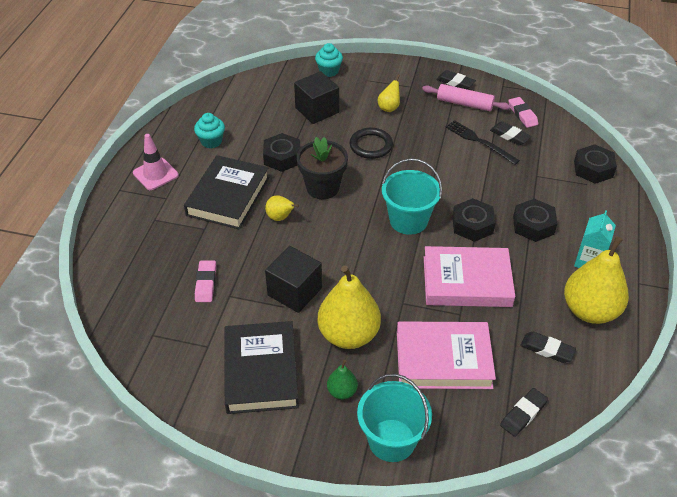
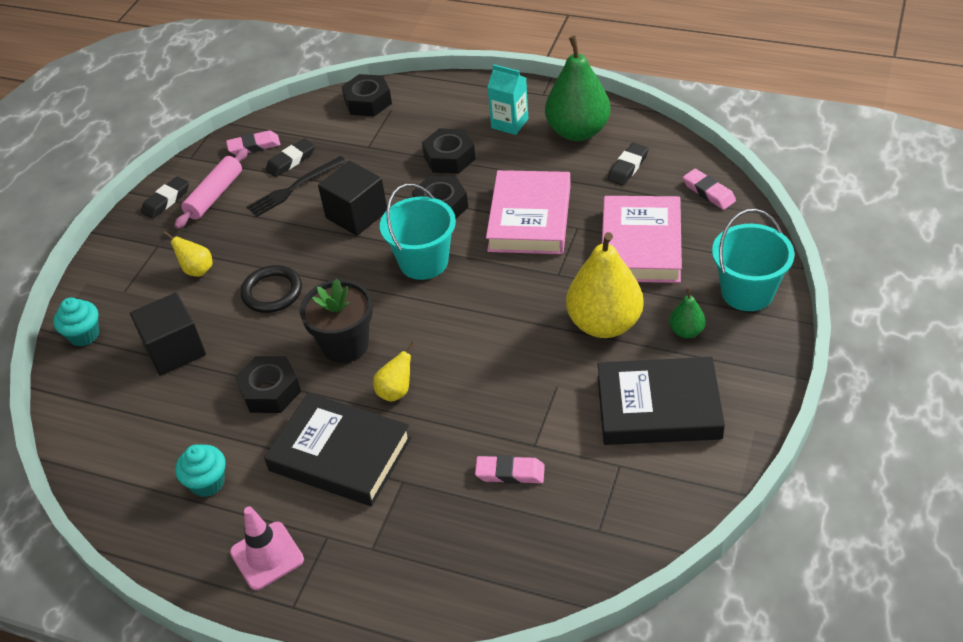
camera: 80 degrees left, 0 degrees up
black cube [265,246,322,313] -> black cube moved to [318,161,387,236]
black eraser [500,388,548,437] -> pink eraser [683,169,736,210]
yellow pear [564,236,629,324] -> green pear [545,35,611,141]

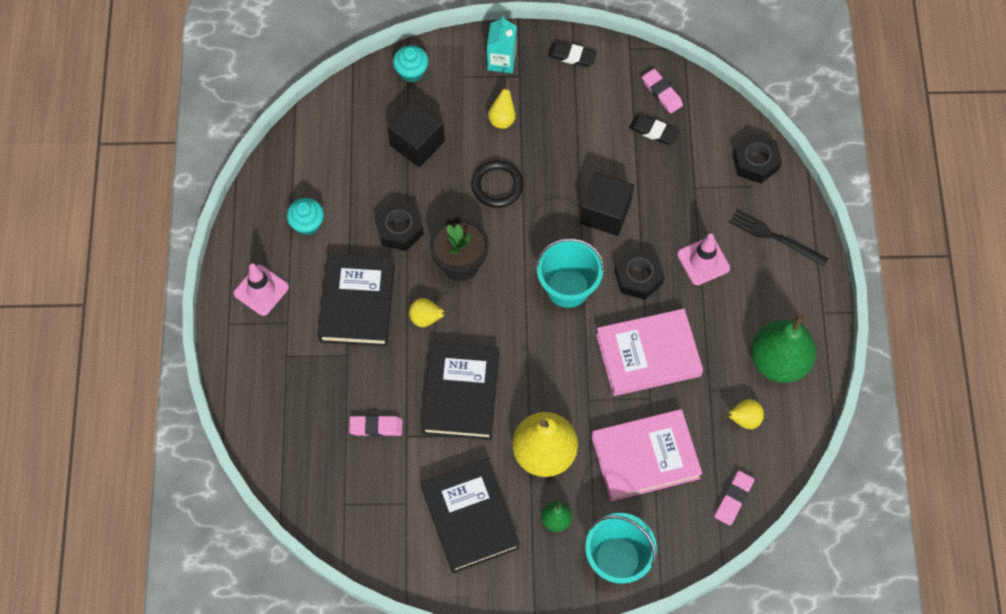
camera: 65 degrees right, 20 degrees up
pink rolling pin [174,148,248,229] -> none
black fork [247,156,346,217] -> black fork moved to [729,209,829,267]
black nut [422,128,476,174] -> pink traffic cone [677,234,730,285]
pink eraser [475,455,545,484] -> pink eraser turned 75 degrees counterclockwise [349,415,403,437]
turquoise carton [488,64,528,135] -> turquoise carton moved to [487,16,517,73]
black eraser [607,143,649,186] -> yellow pear [722,399,764,429]
none -> black book [421,342,499,440]

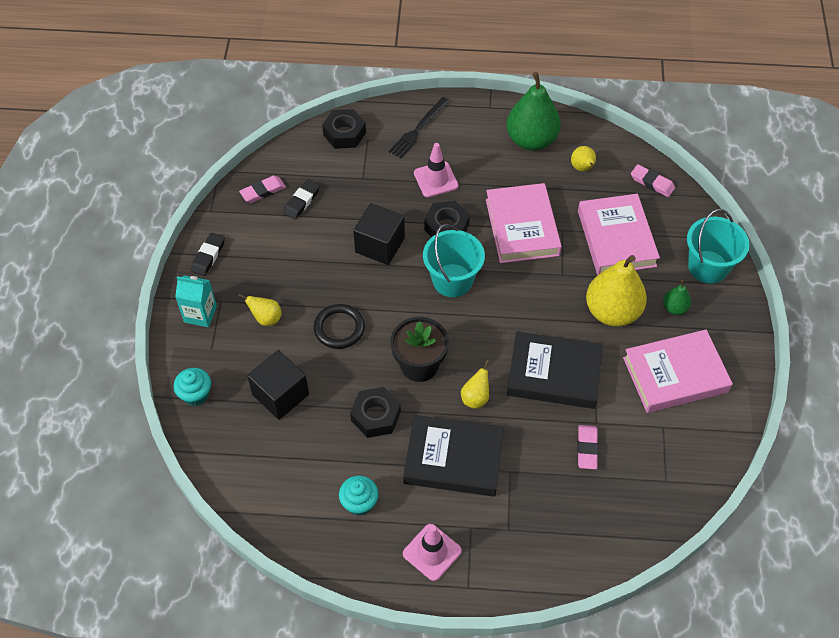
camera: 85 degrees left, 10 degrees down
black book [420,458,520,573] -> pink book [623,330,733,413]

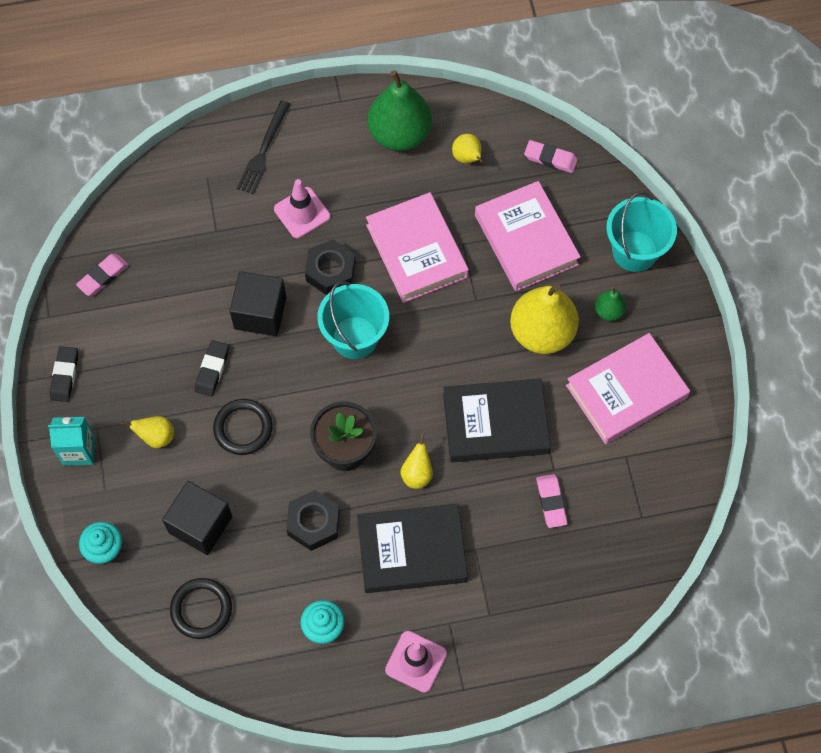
camera: 15 degrees left, 10 degrees up
black eraser [283,179,320,219] -> black eraser moved to [195,340,229,396]
black nut [322,109,366,149] -> none
none -> black ring [170,578,232,639]

